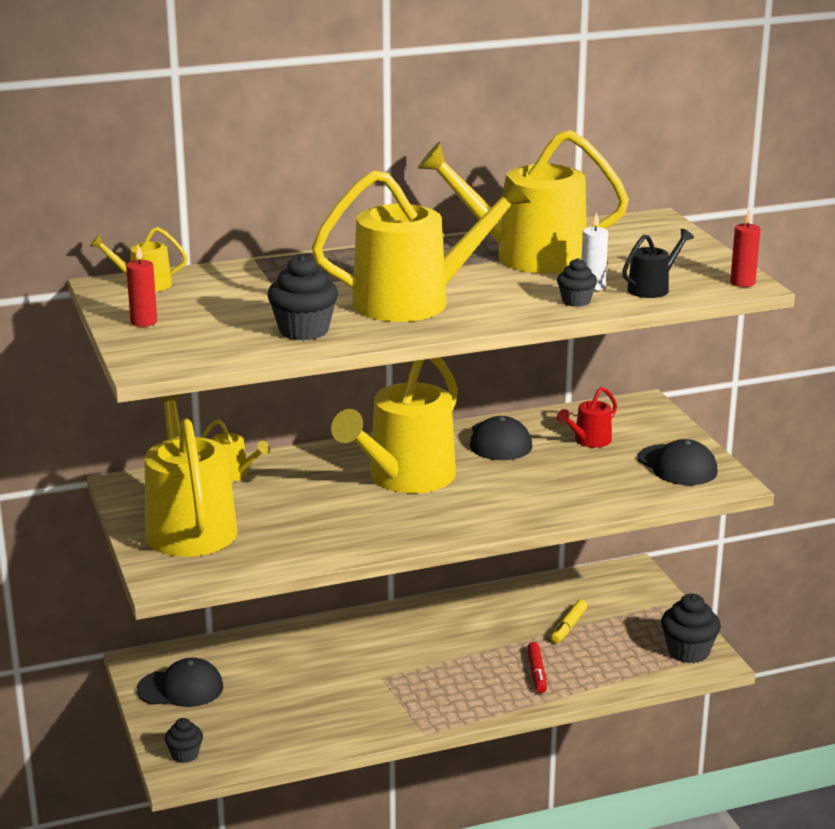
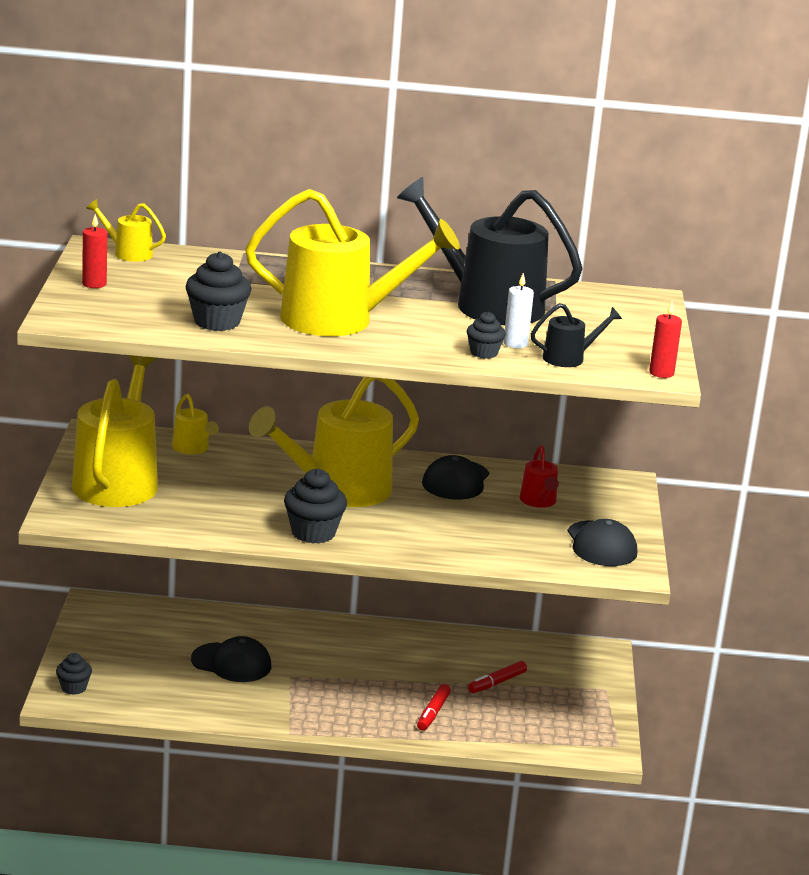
camera: 20 degrees right, 0 degrees up
black cap [137,657,223,707] -> black cap moved to [191,636,271,682]
yellow watering can [417,130,629,273] -> black watering can [397,177,583,325]
yellow marker [551,600,587,643] -> red marker [468,661,527,693]
red watering can [557,387,617,448] -> red watering can turned 75 degrees counterclockwise [520,445,559,508]
black cupcake [661,594,721,663] -> black cupcake moved to [284,469,347,544]

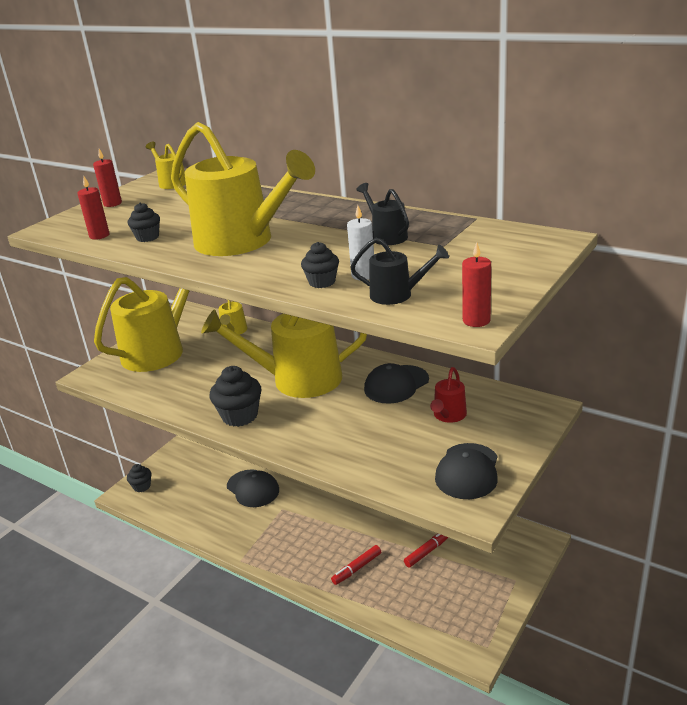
camera: 35 degrees right, 5 degrees up
black cupcake [186,252,252,331] -> black cupcake [128,203,160,242], size x0.59
black watering can [397,177,583,325] -> black watering can [356,183,409,245], size x0.44
red marker [468,661,527,693] -> red marker turned 150 degrees clockwise [404,534,449,568]
none -> red candle [77,176,110,240]

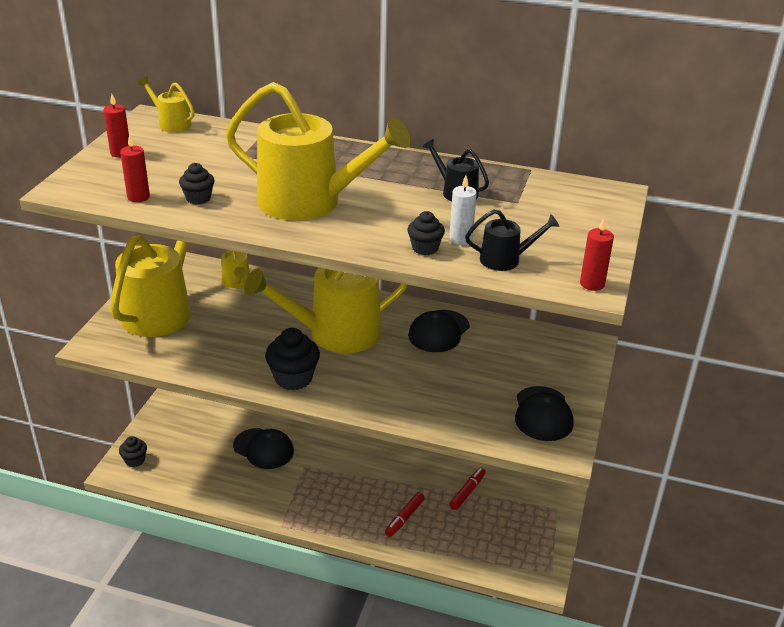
camera: 20 degrees left, 5 degrees up
red watering can [430,367,467,423] -> none

